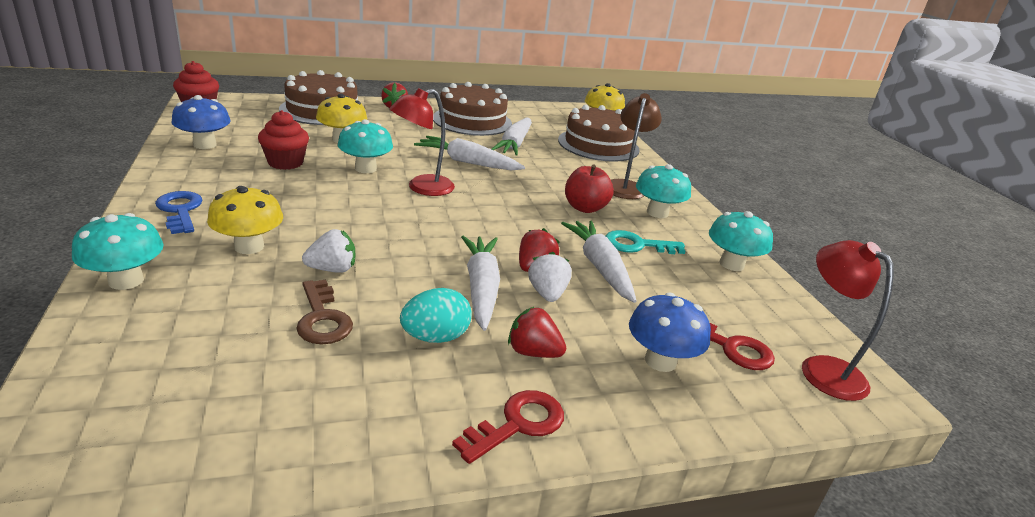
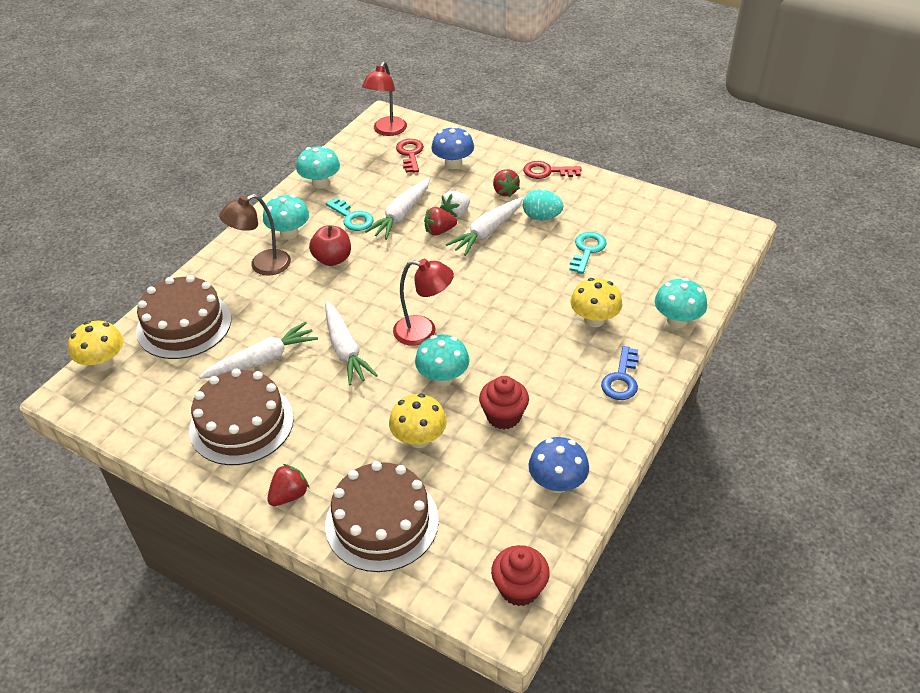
camera: 130 degrees left, 15 degrees up
brown key [296,279,353,344] -> turquoise key [570,232,607,274]
white strawberry [302,229,355,273] -> none

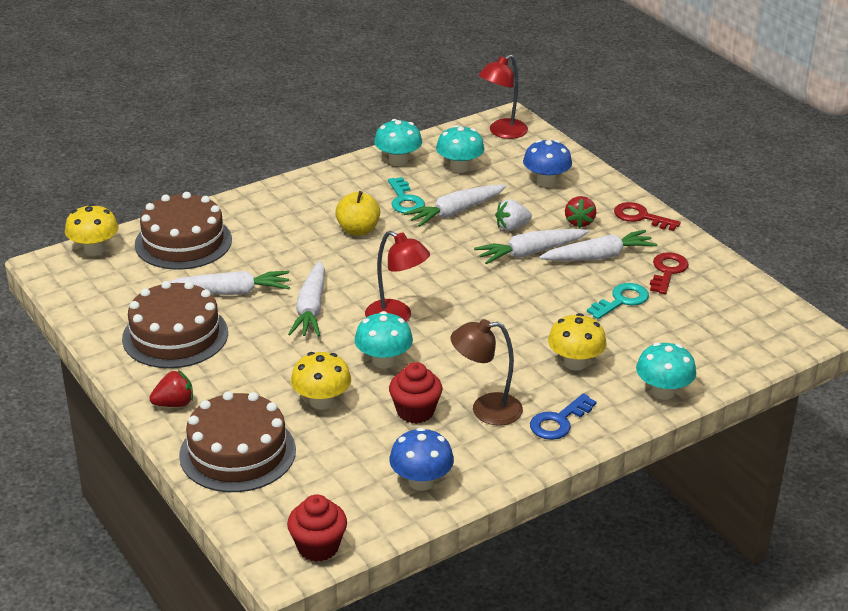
camera: 25 degrees right, 10 degrees down
brown lamp [219,194,291,276] -> brown lamp moved to [451,319,523,426]
turquoise mushroom [263,195,309,240] -> turquoise mushroom moved to [436,125,485,173]
red apple [309,225,351,266] -> yellow apple [335,191,380,235]
red key [396,139,424,173] -> red key moved to [650,252,689,294]
red strawberry [424,207,457,236] -> none
turquoise egg [523,189,563,221] -> white carrot [539,230,657,261]

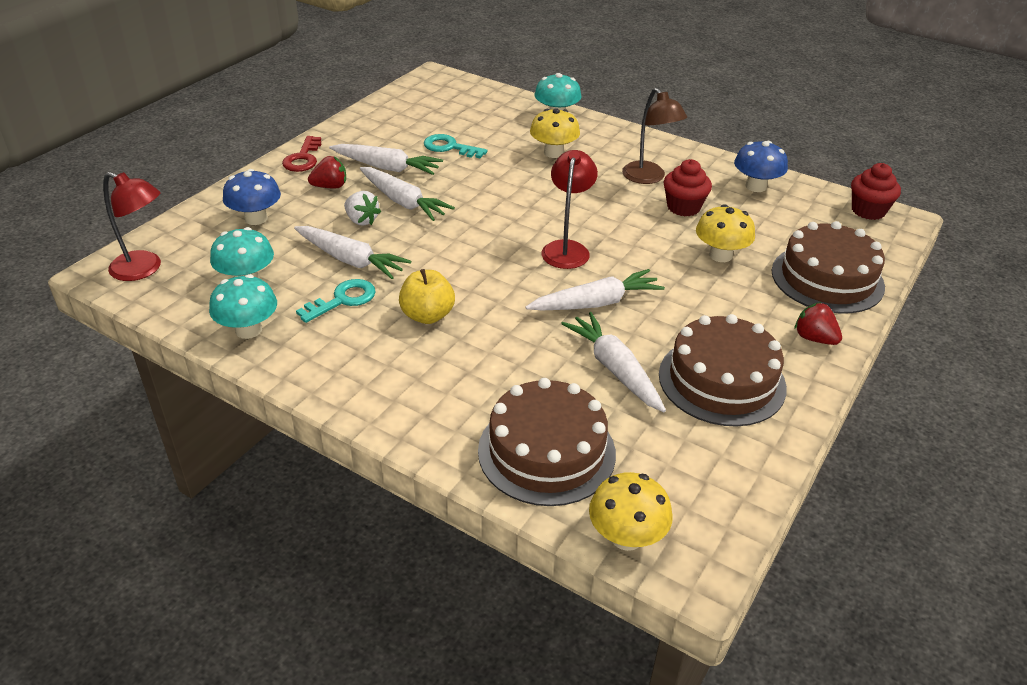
camera: 115 degrees left, 5 degrees up
turquoise mushroom [354,311,413,369] -> none
blue key [530,393,597,440] -> none
white carrot [539,230,657,261] -> white carrot turned 150 degrees clockwise [329,144,443,175]
red key [650,252,689,294] -> none

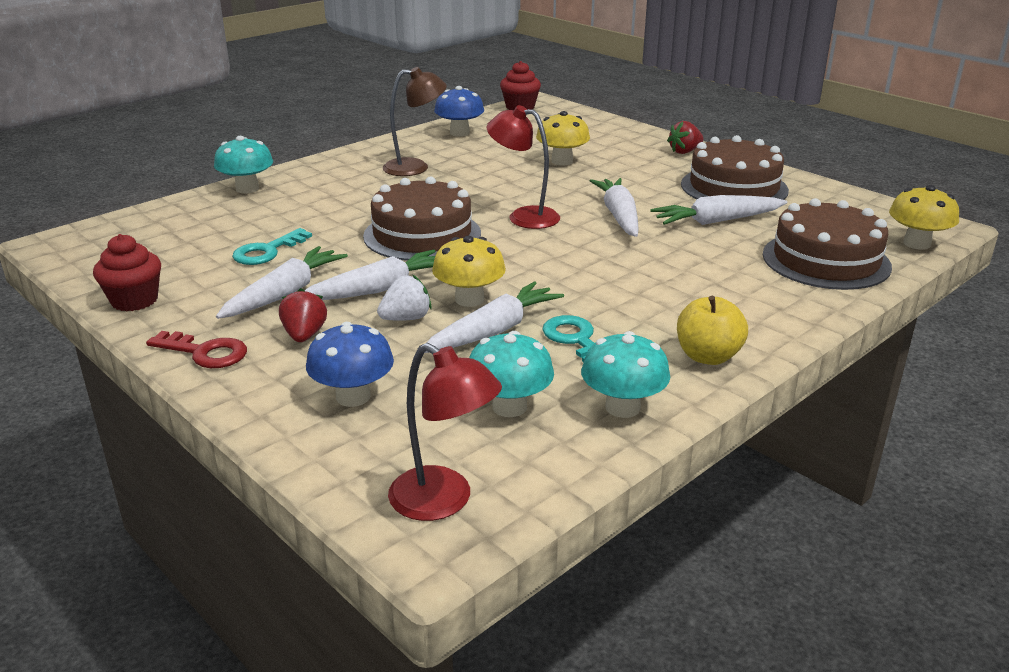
camera: 75 degrees left, 10 degrees down
red lamp [103,172,161,281] -> red lamp turned 90 degrees clockwise [388,343,502,521]
yellow apple [399,269,455,324] -> yellow apple moved to [677,296,748,365]
yellow mushroom [530,108,580,158] -> yellow mushroom moved to [432,236,506,307]
red cupcake [663,159,712,216] -> red cupcake moved to [93,234,161,311]
brown cake [772,221,885,314] -> brown cake moved to [363,176,481,261]

